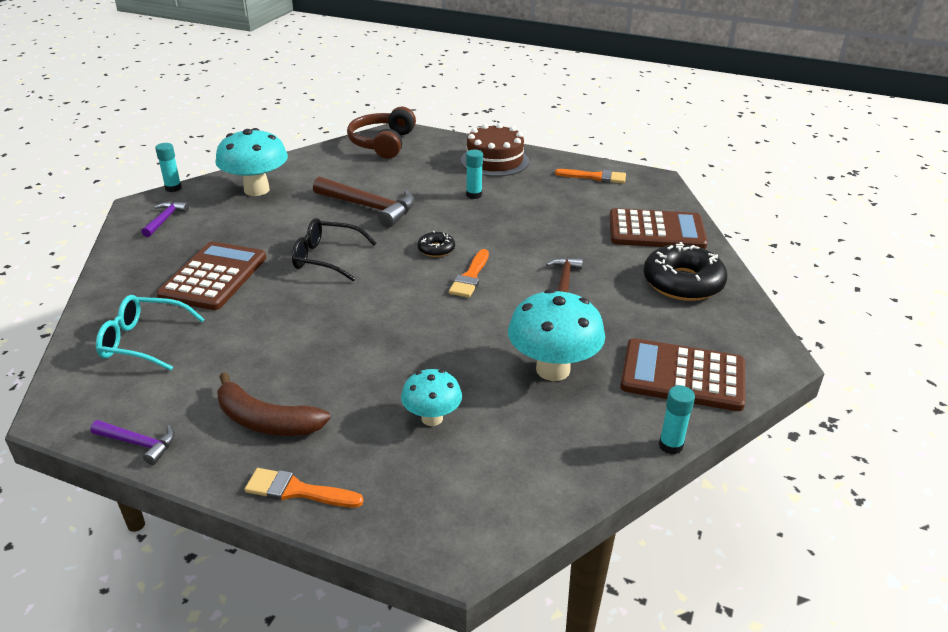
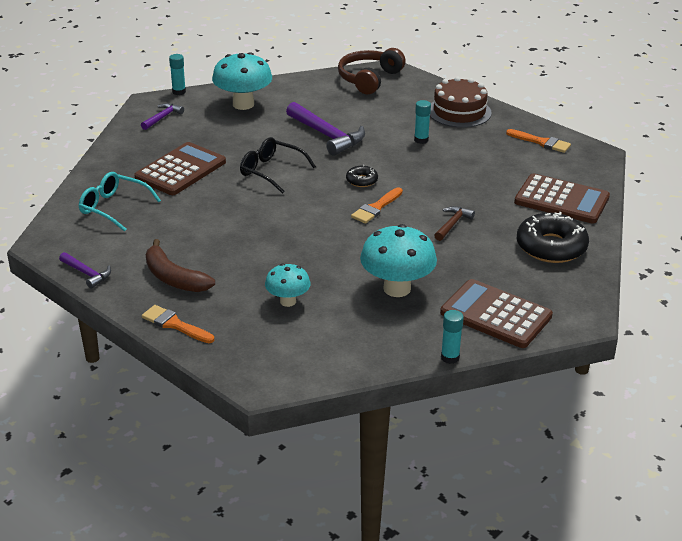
camera: 20 degrees right, 0 degrees up
brown hammer [313,176,415,228] -> purple hammer [286,102,365,156]

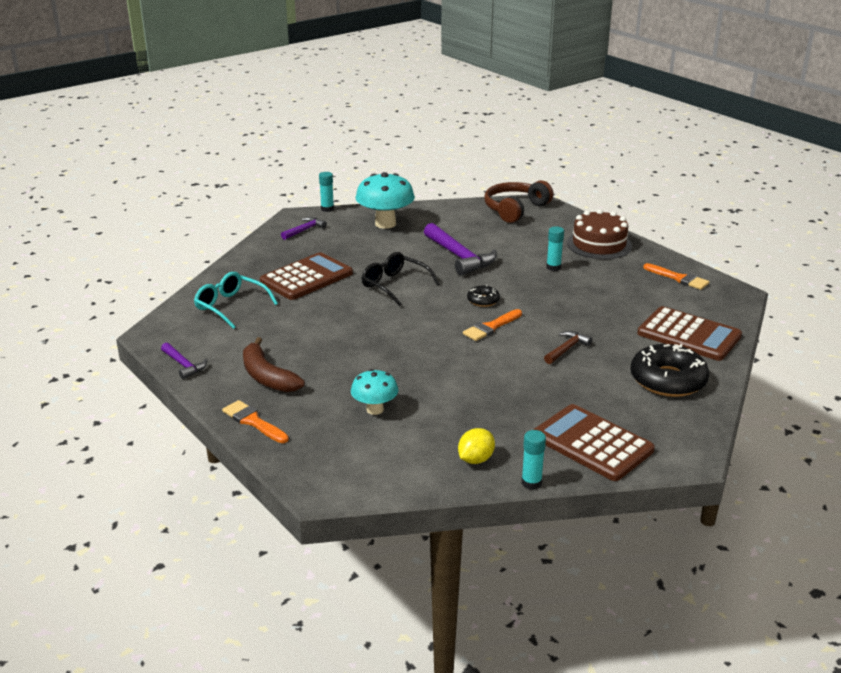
camera: 10 degrees right, 5 degrees down
turquoise mushroom [360,224,437,297] -> none
none -> yellow lemon [458,428,495,464]

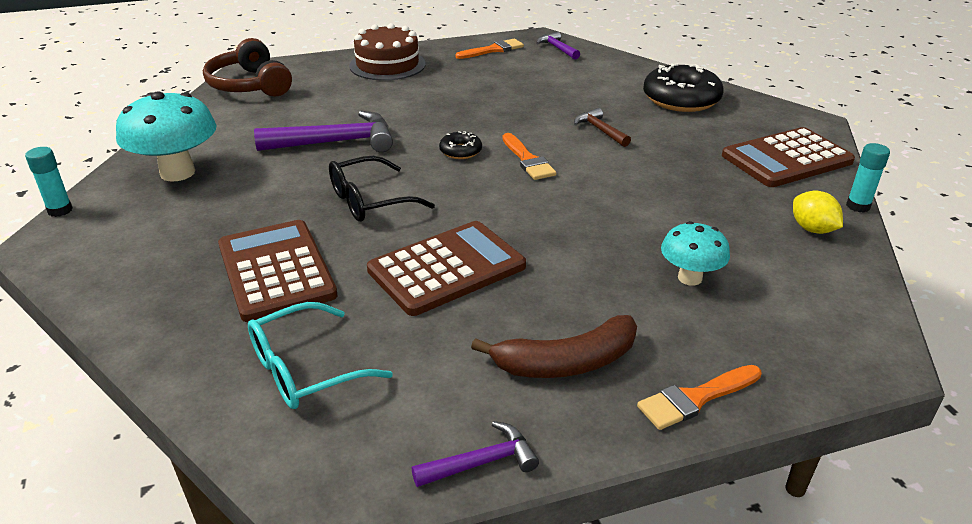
camera: 70 degrees left, 5 degrees up
purple hammer [281,217,327,240] -> purple hammer moved to [536,32,580,60]
turquoise glue stick [546,226,564,271] -> none
brown calculator [637,306,742,361] -> brown calculator moved to [367,221,526,316]

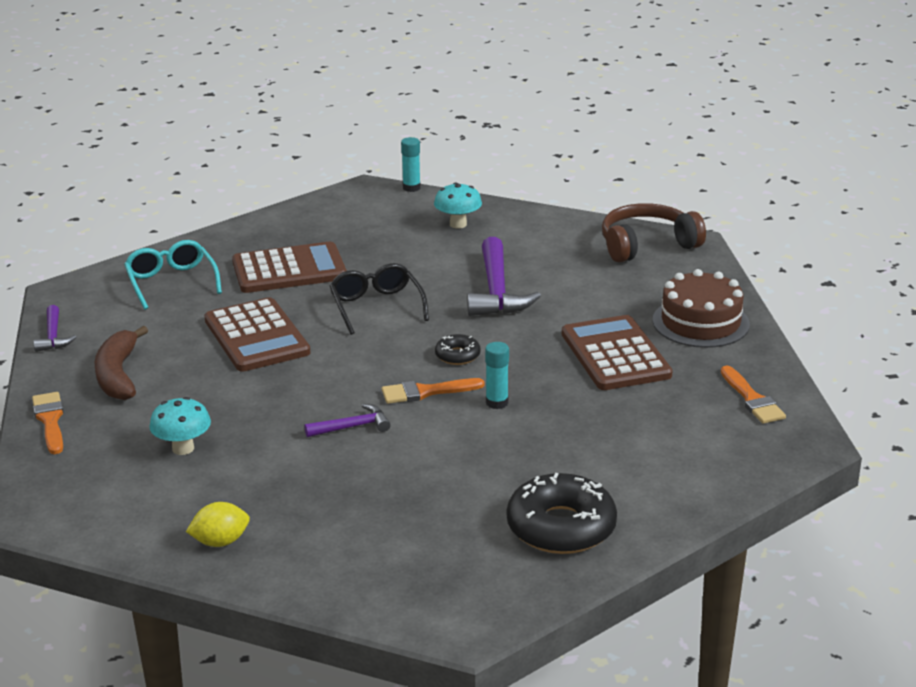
camera: 100 degrees right, 5 degrees down
turquoise mushroom [116,91,217,182] -> turquoise mushroom [434,182,482,229], size x0.59
purple hammer [536,32,580,60] -> purple hammer moved to [304,404,391,437]
brown hammer [574,108,631,147] -> none
brown calculator [722,127,855,187] -> brown calculator moved to [562,315,673,390]
turquoise glue stick [846,143,890,213] -> turquoise glue stick moved to [485,342,509,409]

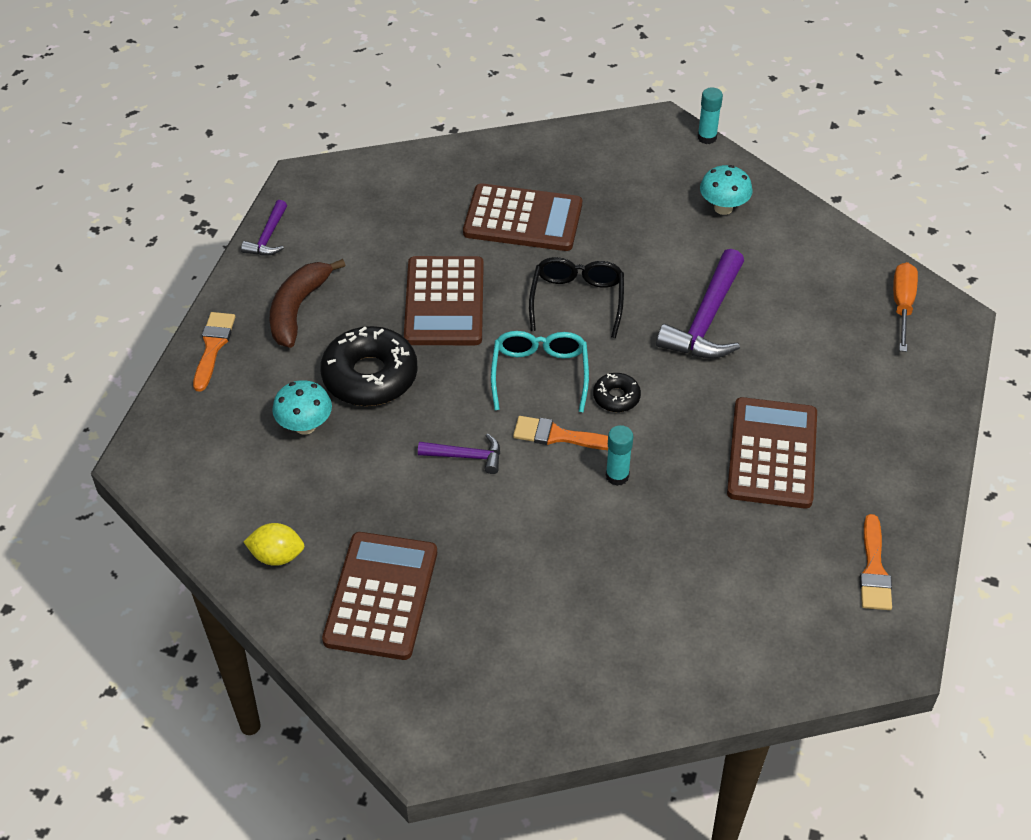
camera: 25 degrees right, 20 degrees up
turquoise glasses [124,240,222,310] -> turquoise glasses moved to [491,331,589,413]
black donut [507,473,617,554] -> black donut moved to [320,326,418,406]
brown headphones [602,203,706,262] -> orange screwdriver [893,262,918,352]
brown cake [653,269,750,348] -> none
none -> brown calculator [322,532,437,660]

